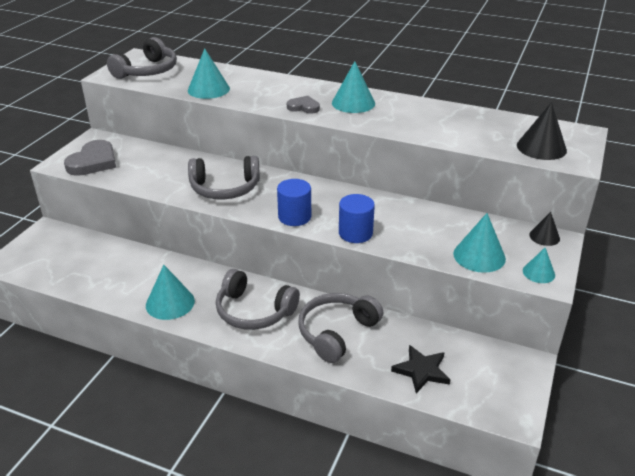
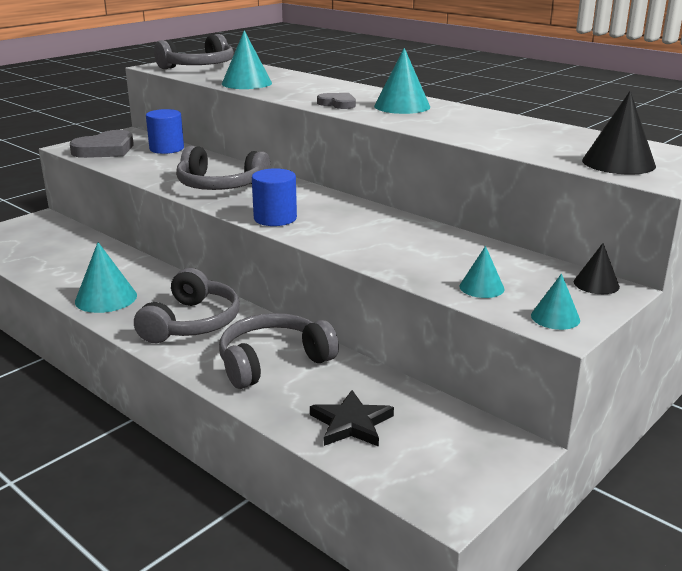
camera: 20 degrees right, 10 degrees down
grey headphones [216,269,300,330] -> grey headphones turned 120 degrees counterclockwise [134,268,240,343]
blue cylinder [339,194,375,243] -> blue cylinder moved to [146,109,184,154]
turquoise cone [453,213,506,273] -> turquoise cone [459,246,505,298], size x0.60

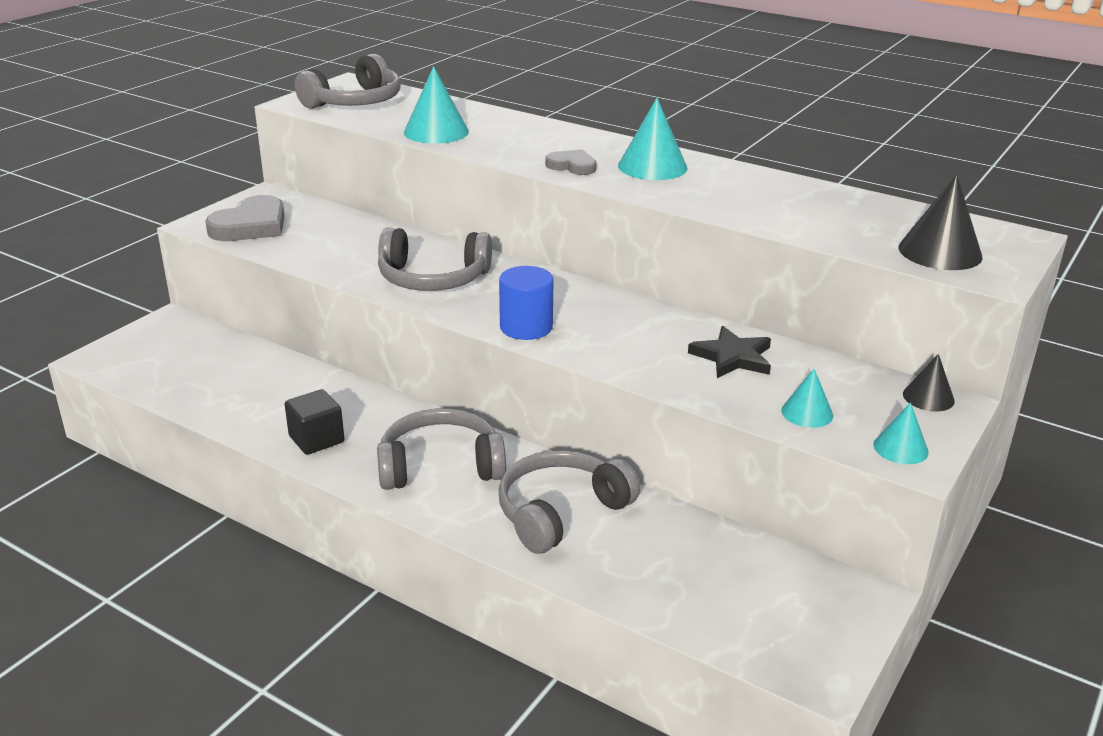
camera: 10 degrees left, 5 degrees up
turquoise cone [75,242,137,313] -> black cube [285,389,344,455]
grey headphones [134,268,240,343] -> grey headphones turned 105 degrees counterclockwise [377,408,506,490]
blue cylinder [146,109,184,154] -> none
black star [310,390,394,447] -> black star moved to [688,326,771,378]

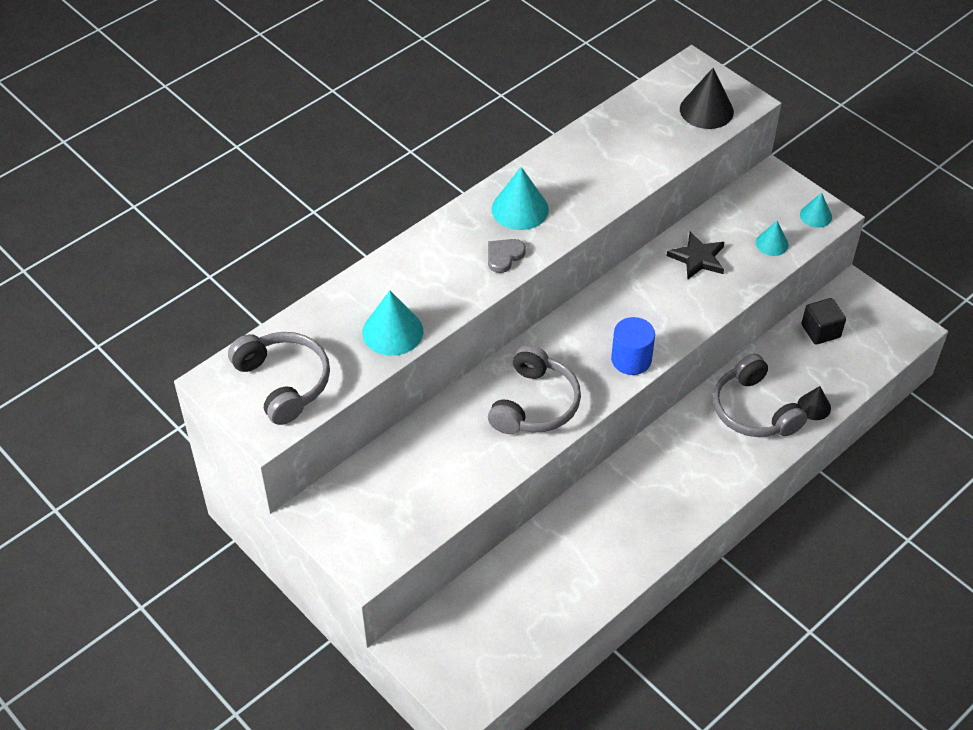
camera: 75 degrees left, 20 degrees up
grey heart [205,195,285,241] -> none
black cube [285,389,344,455] -> black cube moved to [801,298,846,345]
grey headphones [377,408,506,490] -> none
black cone [903,354,955,411] -> black cone moved to [797,386,831,420]

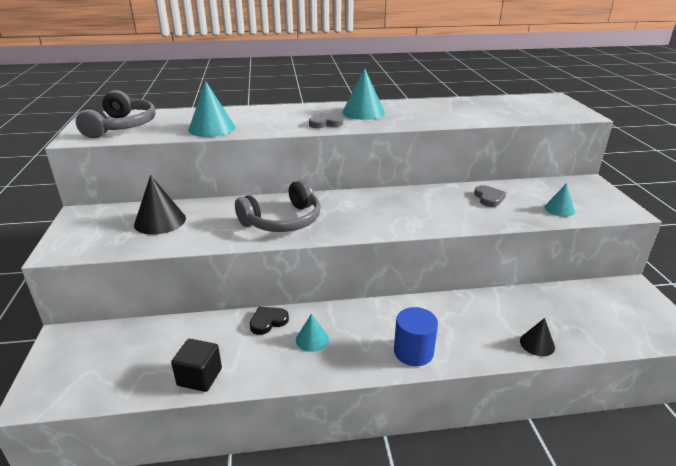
camera: 35 degrees right, 20 degrees down
blue cylinder [611,317,655,375] -> blue cylinder moved to [394,307,438,366]
black star [667,232,724,280] -> grey heart [474,185,506,207]
black cone [680,68,734,129] -> black cone moved to [134,175,186,235]
grey headphones [713,354,807,437] -> none
turquoise cone [800,193,832,228] -> turquoise cone moved to [296,314,329,352]
black cube [801,298,846,345] -> black cube moved to [171,339,222,392]
none -> black heart [250,307,289,335]

